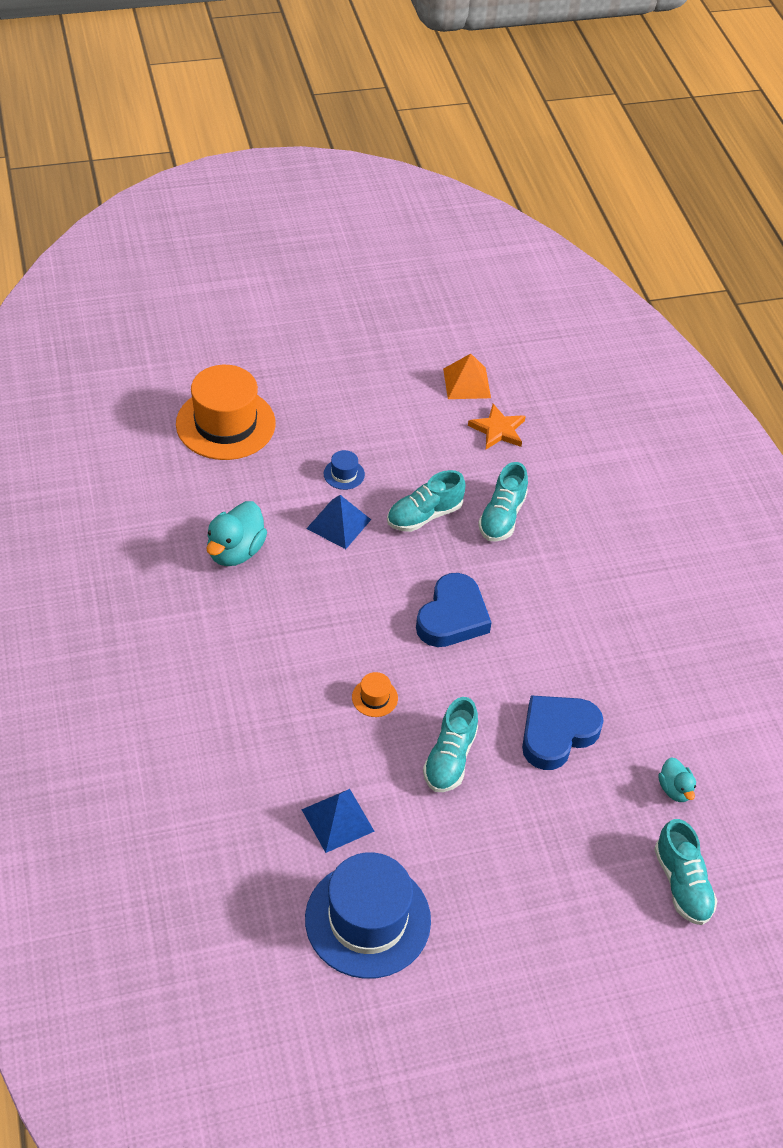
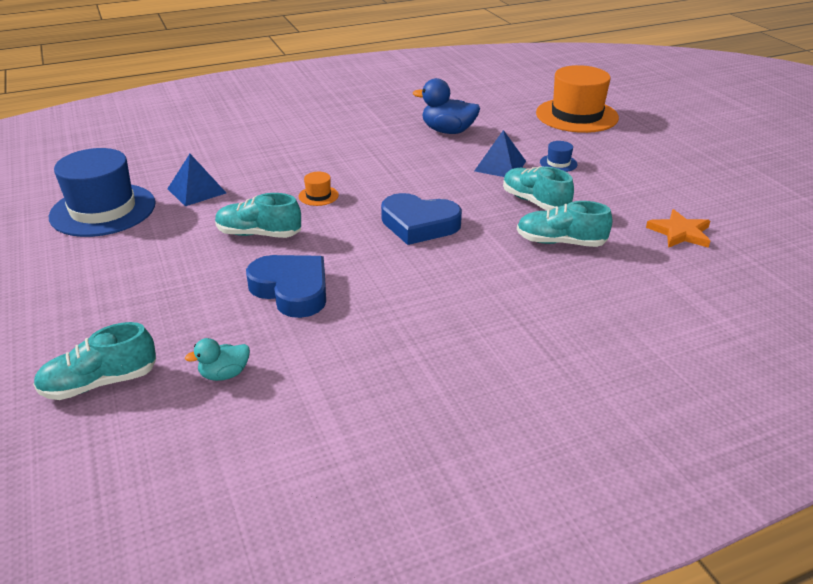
camera: 85 degrees right, 15 degrees down
turquoise duck [207,501,267,566] -> blue duck [413,78,480,134]
orange pyramid [443,354,491,399] -> none

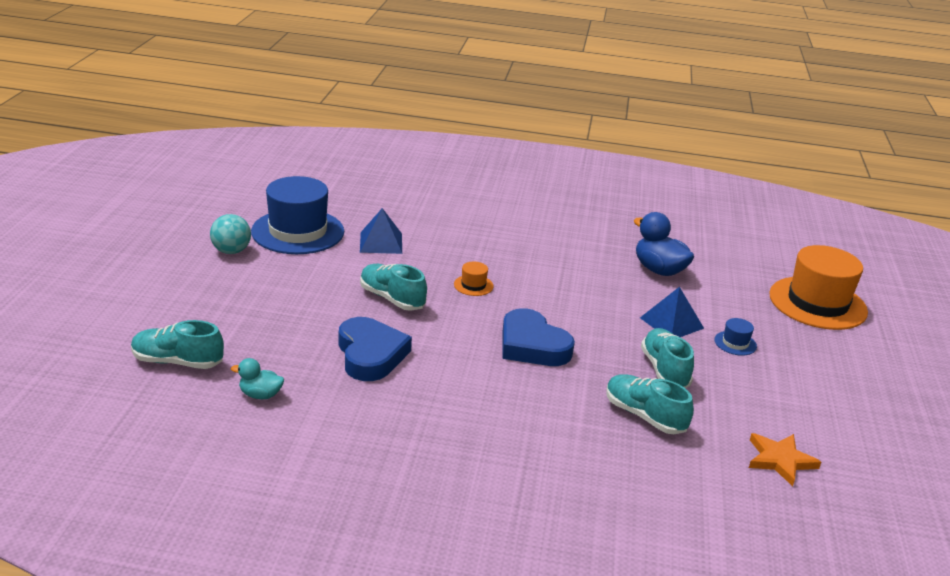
camera: 30 degrees right, 5 degrees down
none -> turquoise ball [210,214,251,254]

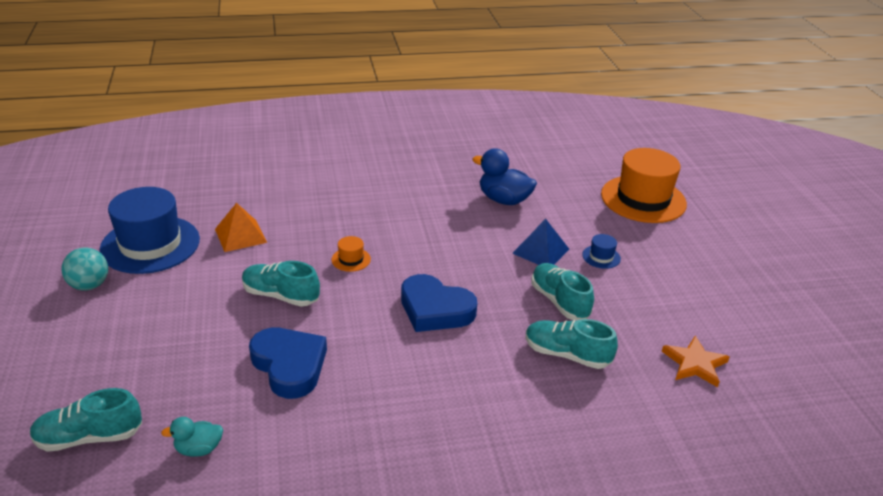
camera: 20 degrees left, 5 degrees up
blue pyramid [360,208,402,254] -> orange pyramid [215,203,267,252]

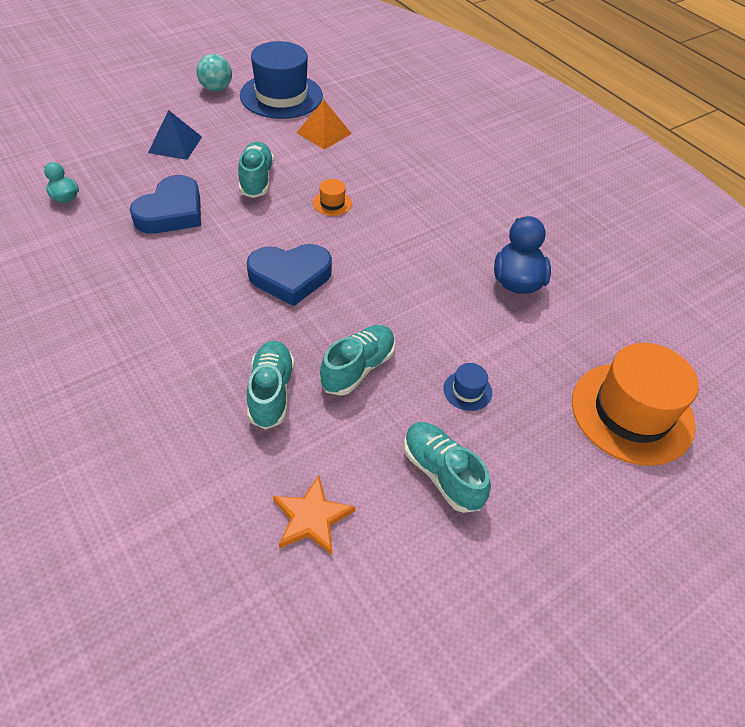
camera: 65 degrees right, 15 degrees up
turquoise shoe [30,388,142,452] -> turquoise shoe moved to [404,422,491,513]
blue heart [401,274,477,332] -> blue heart turned 105 degrees counterclockwise [247,244,332,306]
blue pyramid [512,219,569,265] -> blue pyramid moved to [148,110,202,160]

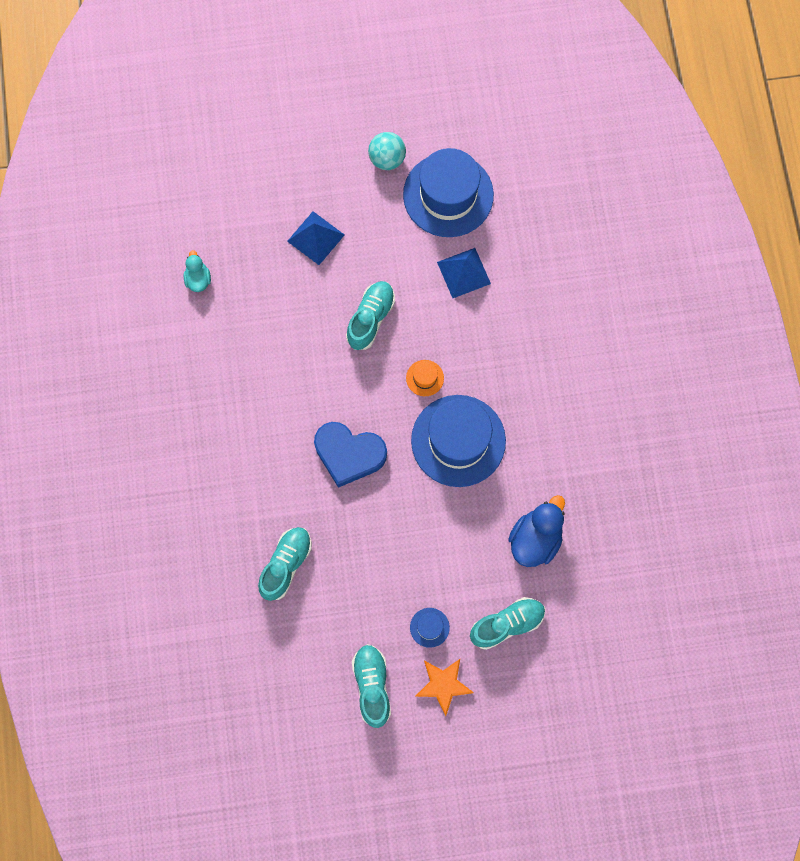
camera: 30 degrees right, 25 degrees up
blue heart [130,175,201,234] -> none
orange star [273,475,355,555] -> orange star moved to [415,659,474,716]
orange pyramid [296,100,352,150] -> blue pyramid [437,248,491,298]
turquoise shoe [320,325,395,396] -> turquoise shoe moved to [470,597,545,650]
orange hat [572,343,699,466] -> none
none -> blue hat [411,395,506,487]

